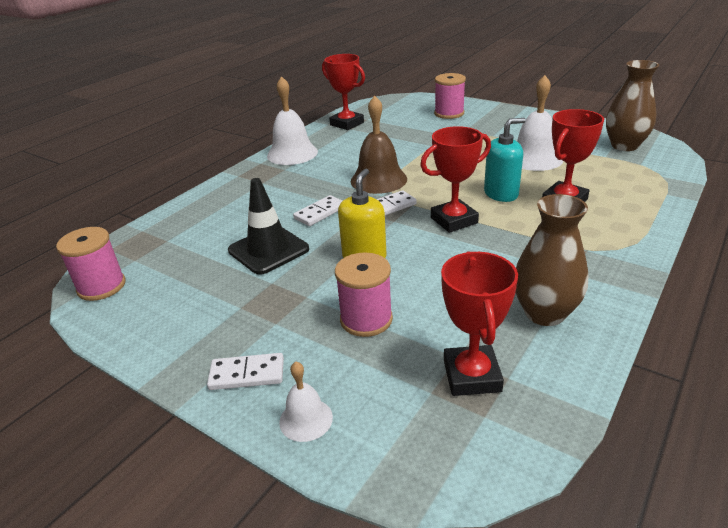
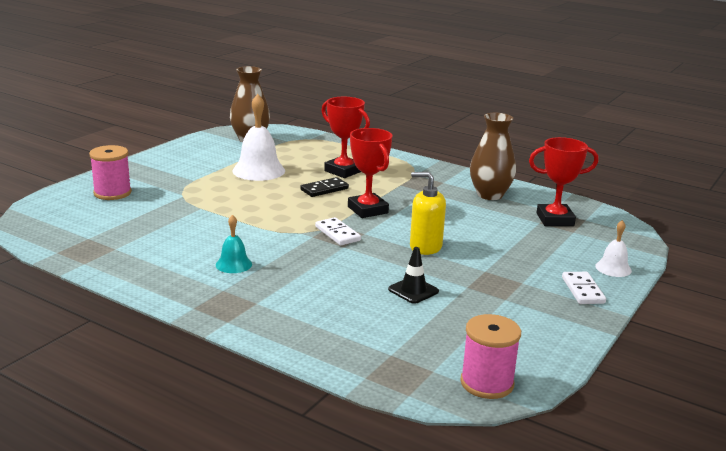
camera: 95 degrees left, 10 degrees down
black traffic cone [228,178,309,275] -> black traffic cone [388,247,439,304], size x0.60
white bell [267,76,318,165] -> none
white domino [293,195,342,226] -> none
red trophy [322,54,365,130] -> none
pink spool [335,252,393,337] -> none
brown bell [351,95,407,194] -> none
turquoise soap dispenser [484,118,526,202] -> black domino [300,177,349,197]
none -> turquoise bell [216,215,252,273]

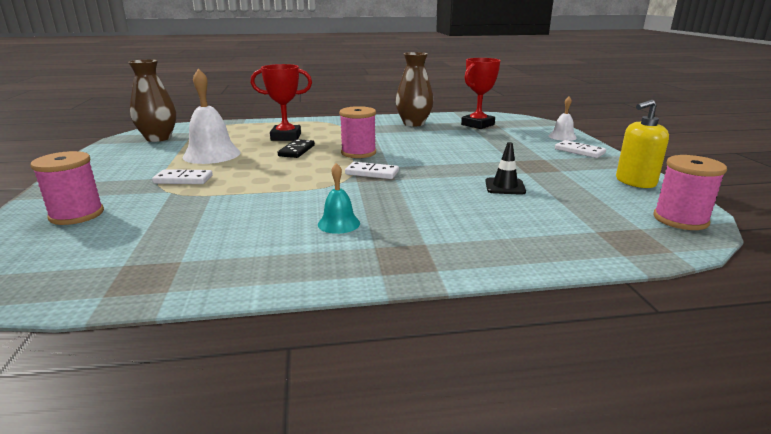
camera: 40 degrees left, 0 degrees up
red trophy [348,128,392,218] -> pink spool [339,106,376,158]
yellow soap dispenser [410,172,446,255] -> yellow soap dispenser moved to [616,100,669,188]
none -> white domino [152,169,213,184]

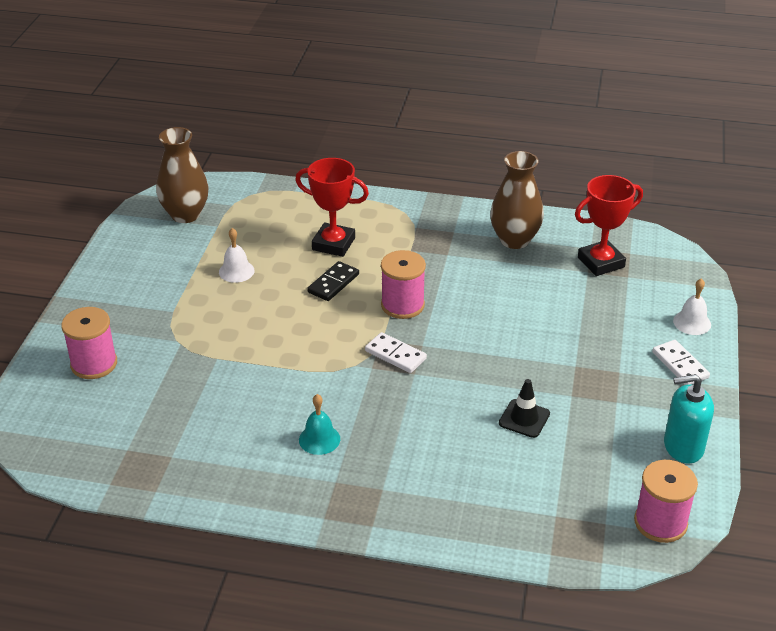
camera: 20 degrees right, 15 degrees up
white domino [152,169,213,184] -> none
white bell [183,68,241,164] -> white bell [219,228,255,283], size x0.54
yellow soap dispenser [616,100,669,188] -> turquoise soap dispenser [664,374,714,464]

